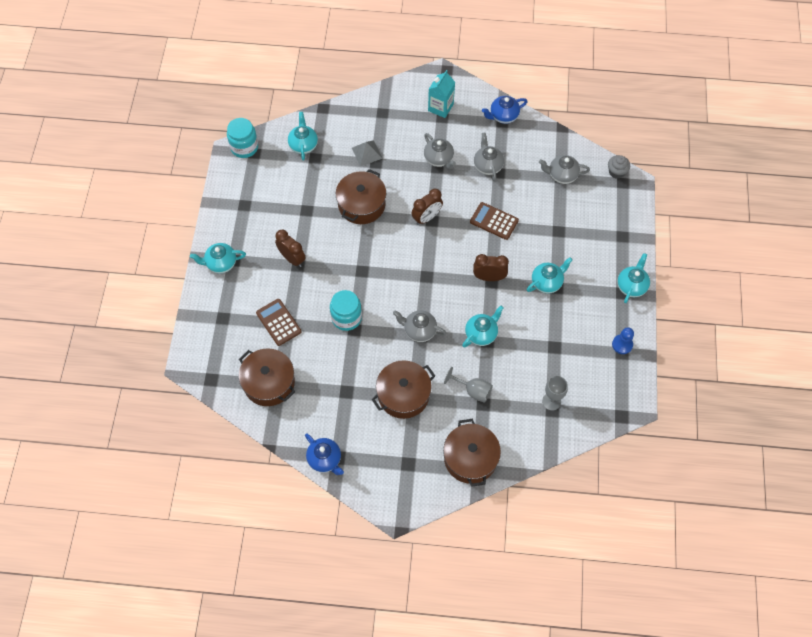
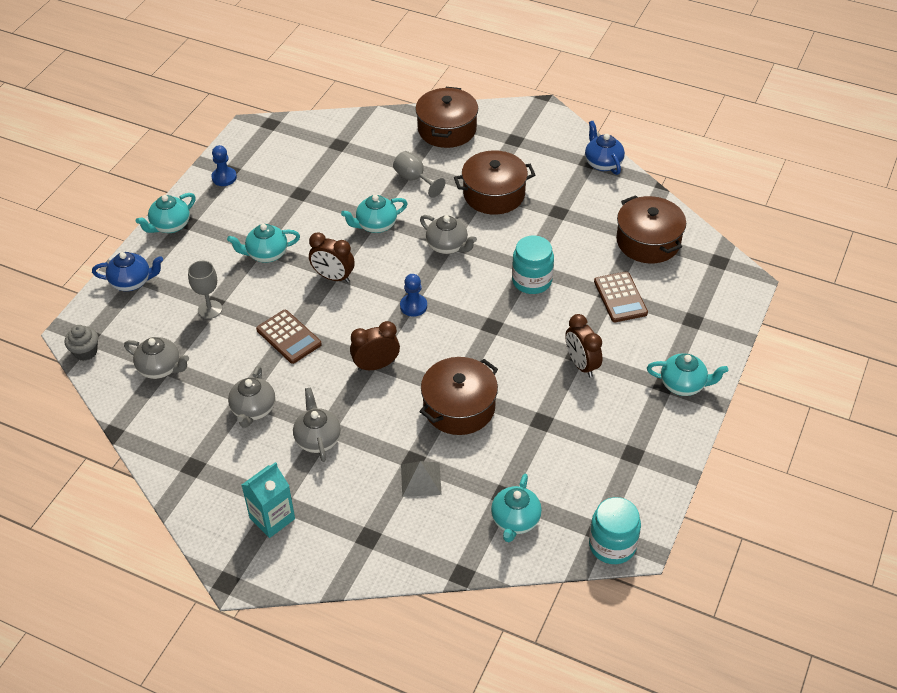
camera: 160 degrees left, 15 degrees down
blue teapot [482,96,528,124] -> blue teapot moved to [92,252,163,291]
grey goblet [542,376,568,411] -> grey goblet moved to [188,261,222,319]
none -> blue pawn [400,274,427,317]

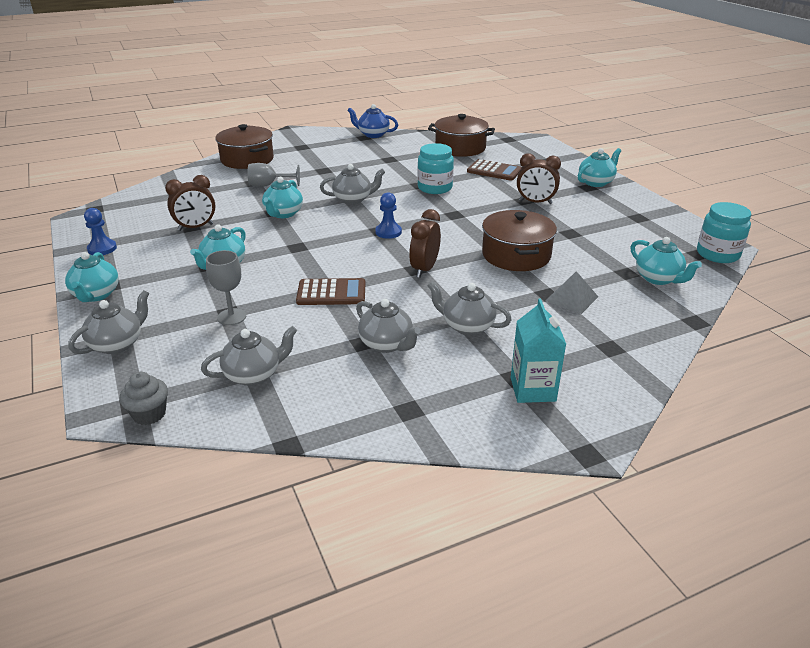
camera: 50 degrees left, 15 degrees down
blue teapot [92,252,163,291] -> grey teapot [68,290,150,354]
brown clock [309,232,355,283] -> brown clock moved to [165,175,215,231]
brown pot [454,150,535,215] -> none

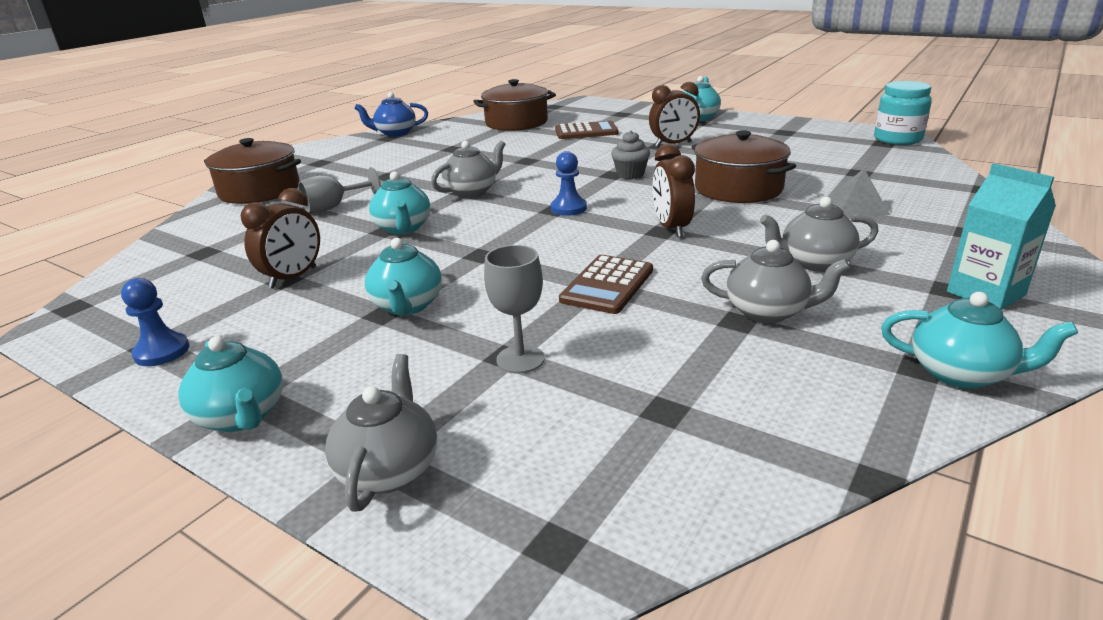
camera: 30 degrees left, 5 degrees down
grey cupcake [119,372,168,425] -> grey cupcake moved to [611,131,650,179]
grey teapot [201,326,297,386] -> none
brown calculator [296,278,365,305] -> brown calculator turned 150 degrees clockwise [559,255,653,314]
turquoise jar [417,143,454,194] -> none
turquoise teapot [631,237,702,285] -> turquoise teapot moved to [881,292,1078,389]

